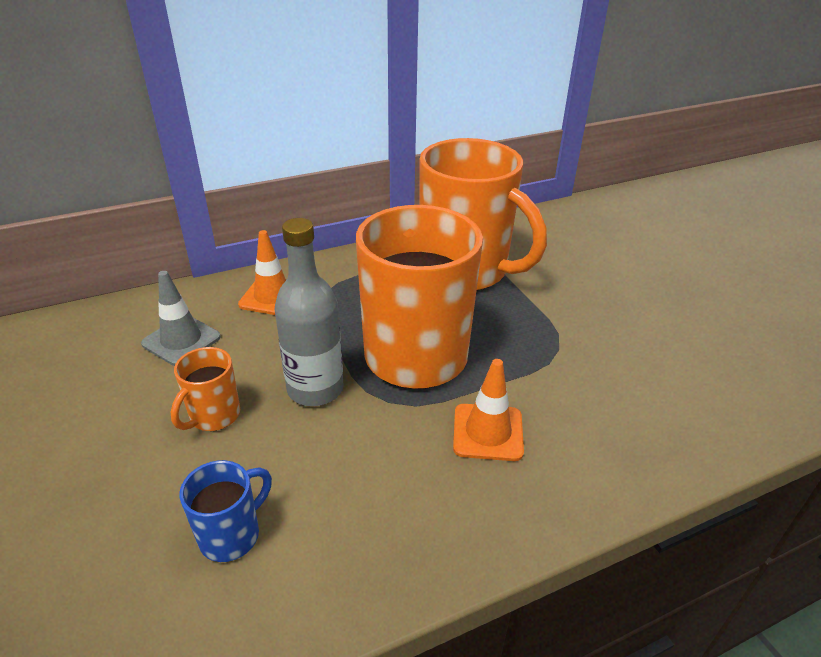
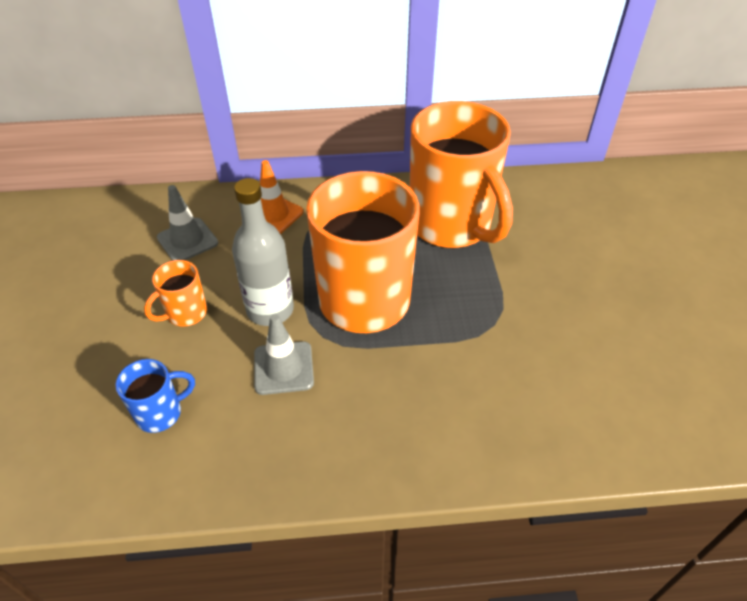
camera: 20 degrees right, 10 degrees up
orange traffic cone [453,359,524,461] -> none
none -> grey traffic cone [254,314,314,395]

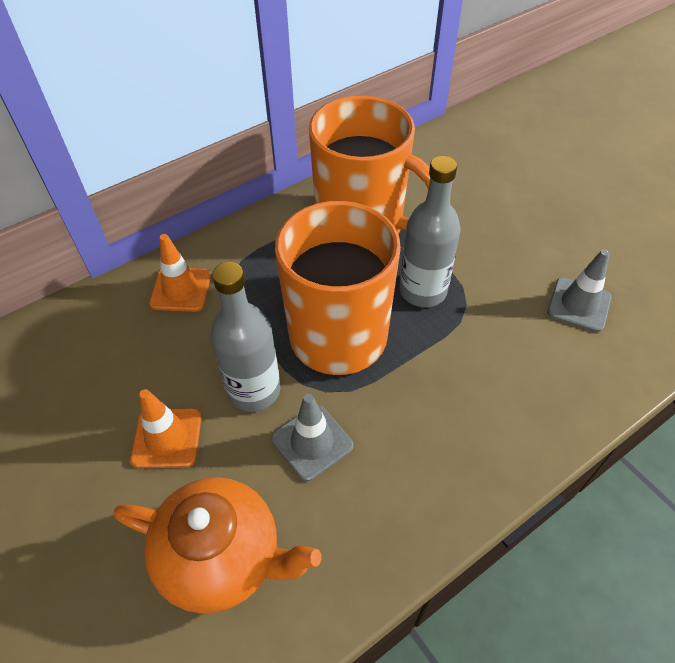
camera: 30 degrees left, 5 degrees up
blue mug [115,359,195,433] -> orange teapot [114,477,322,614]
orange mug [144,260,207,327] -> orange traffic cone [130,389,202,468]
grey traffic cone [157,185,218,261] -> grey traffic cone moved to [547,249,611,332]
none -> grey bottle [400,156,461,307]

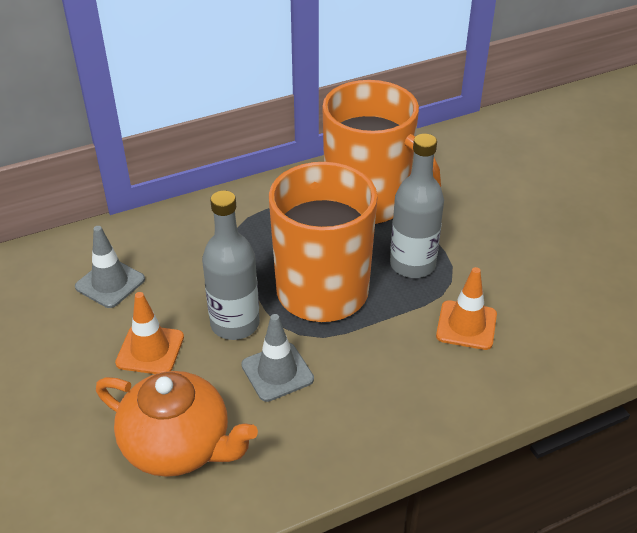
camera: 10 degrees right, 10 degrees down
orange traffic cone [149,234,211,312] -> orange traffic cone moved to [436,267,497,350]
grey traffic cone [547,249,611,332] -> grey traffic cone moved to [75,226,145,308]

